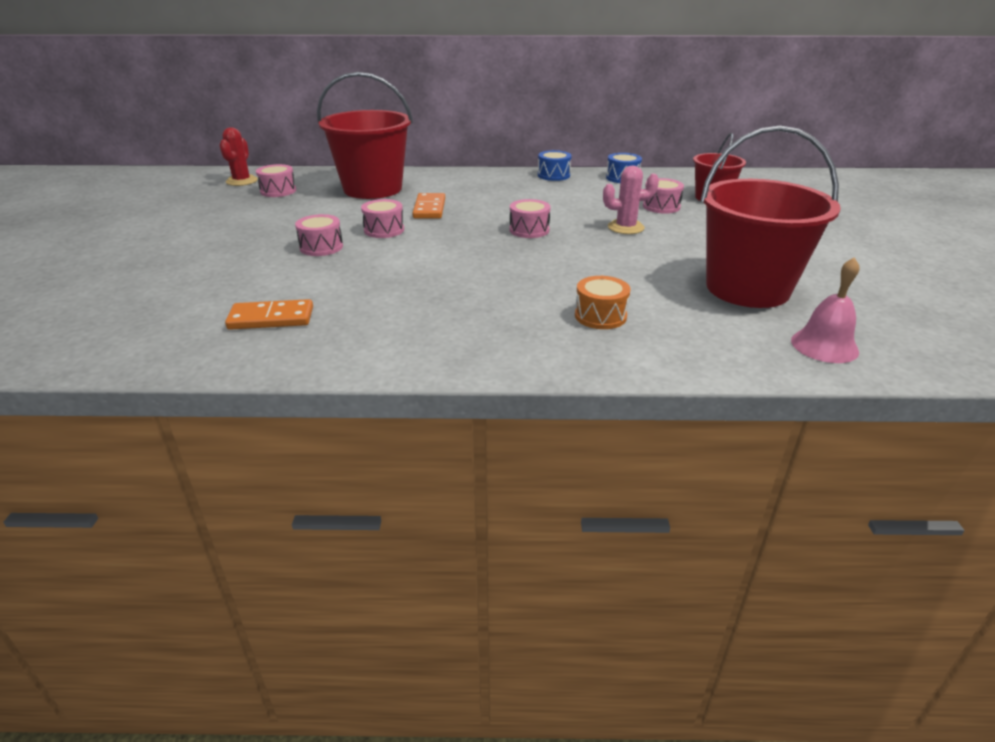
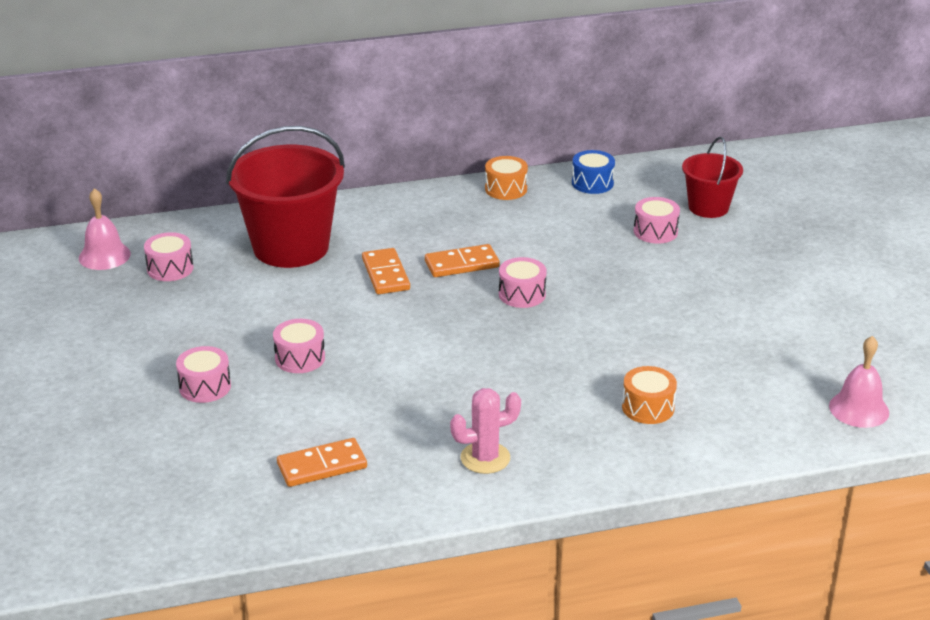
camera: 15 degrees left, 0 degrees up
red cactus [219,127,258,186] -> pink bell [79,188,131,270]
pink drum [361,199,404,238] -> pink drum moved to [176,346,231,403]
blue drum [538,150,572,181] -> orange drum [485,156,528,200]
pink cactus [603,166,659,234] -> pink cactus moved to [450,388,521,474]
red bucket [700,126,841,308] -> none
none -> orange domino [425,244,499,277]

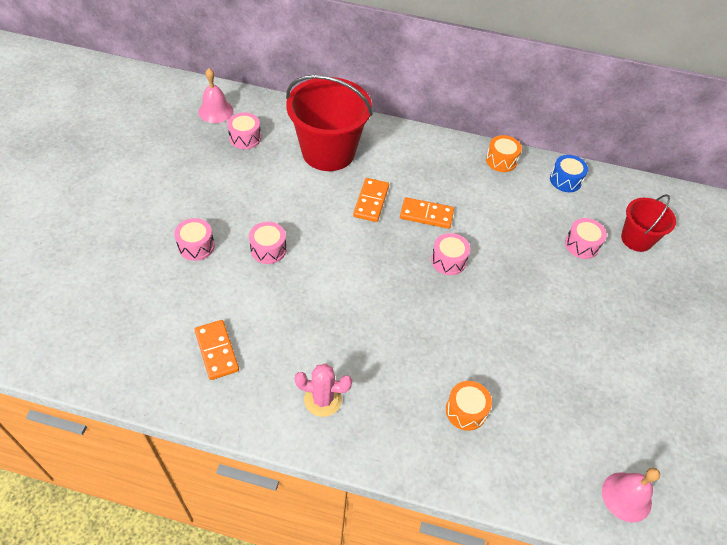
camera: 25 degrees right, 20 degrees up
orange domino [277,438,367,487] -> orange domino turned 60 degrees clockwise [194,320,239,380]

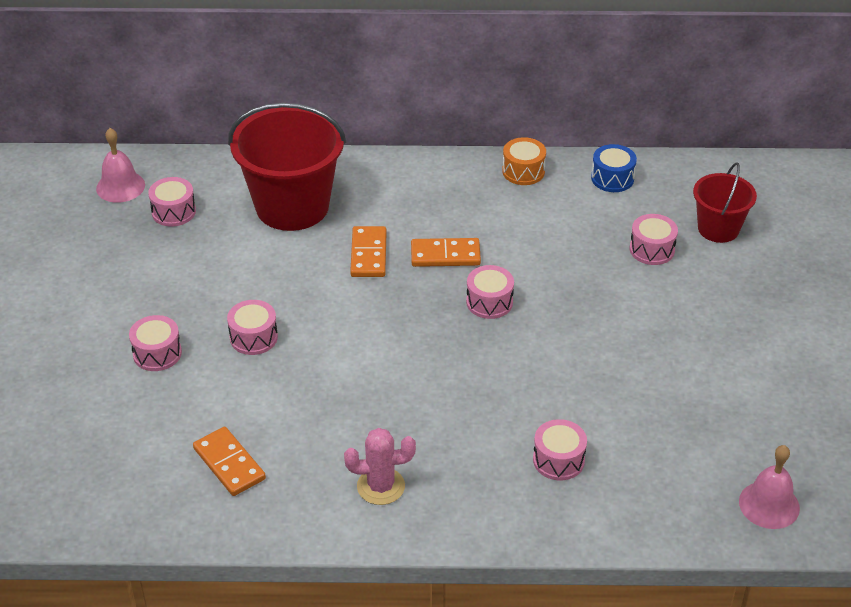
camera: 10 degrees left, 10 degrees down
orange drum [446,381,492,431] -> pink drum [533,419,587,480]

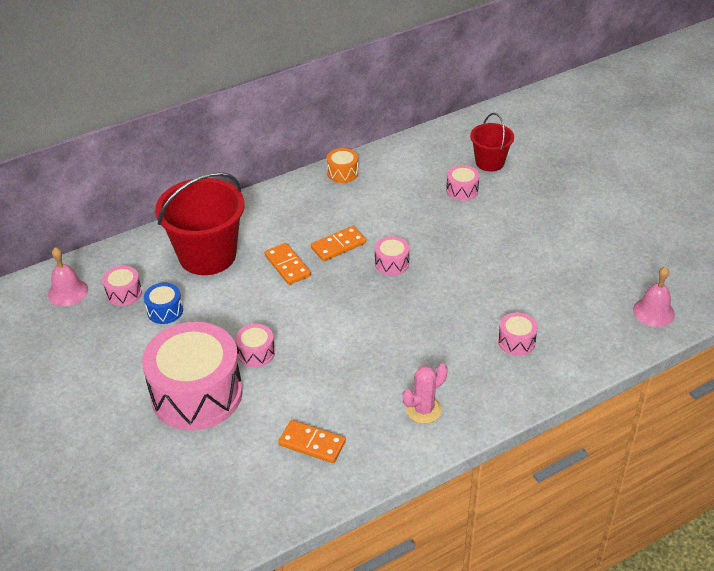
camera: 30 degrees left, 0 degrees up
pink drum [129,315,182,371] -> pink drum [142,322,243,430], size x2.36
blue drum [591,144,637,192] -> blue drum moved to [144,283,183,324]

